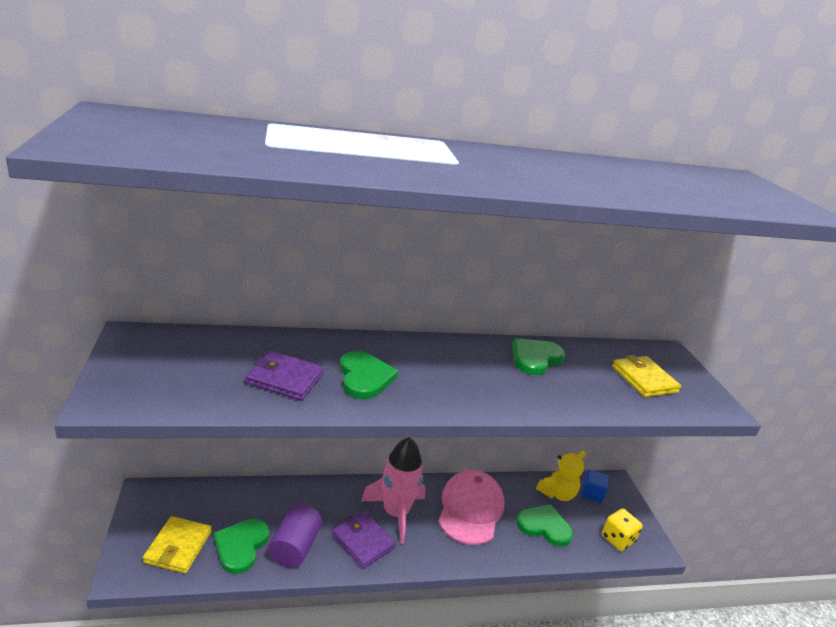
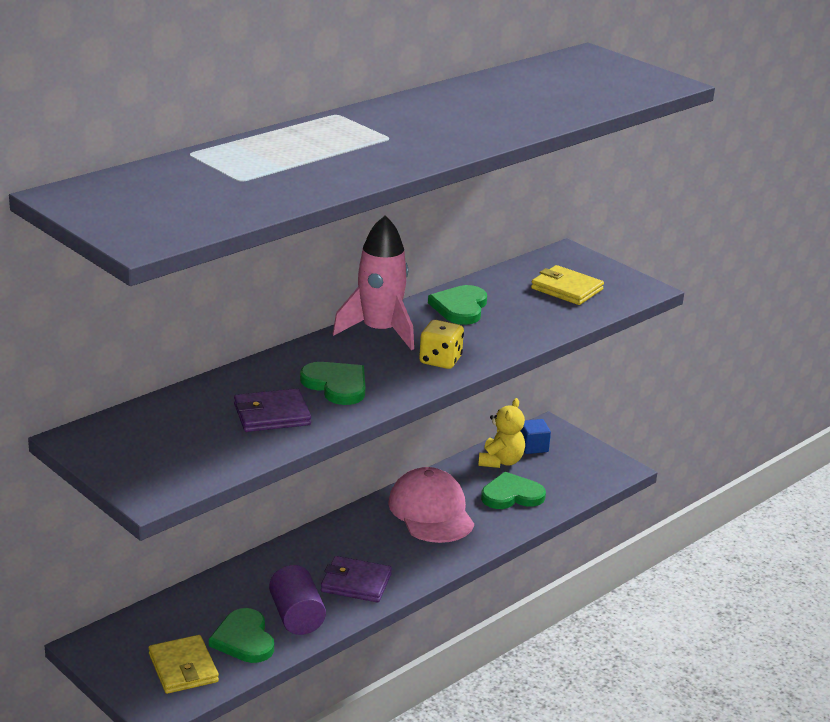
camera: 30 degrees left, 0 degrees up
pink rocket [361,437,426,544] -> pink rocket moved to [332,215,414,350]
yellow dice [602,509,643,551] -> yellow dice moved to [419,320,464,369]

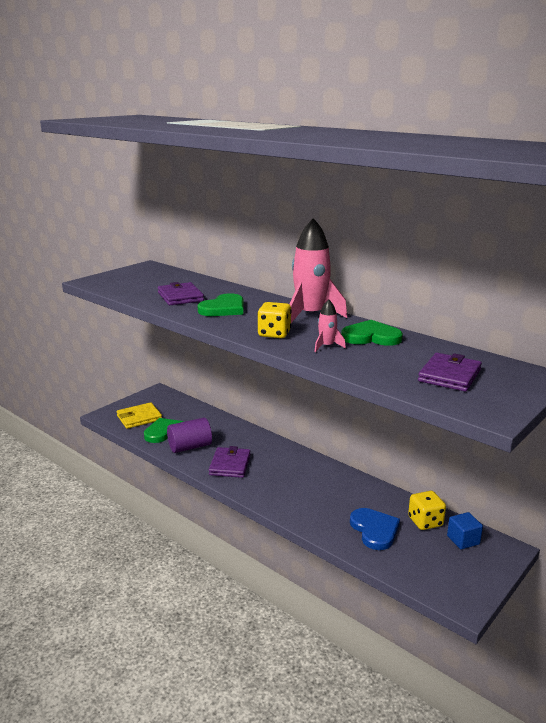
camera: 85 degrees right, 5 degrees down
pink cap [388,467,474,543] -> none
yellow teddy bear [478,398,525,468] -> yellow dice [408,491,446,530]
green heart [481,472,546,509] -> blue heart [350,508,400,550]
yellow wallet [531,265,604,305] -> purple wallet [418,353,482,392]
none -> pink rocket [315,299,346,352]

